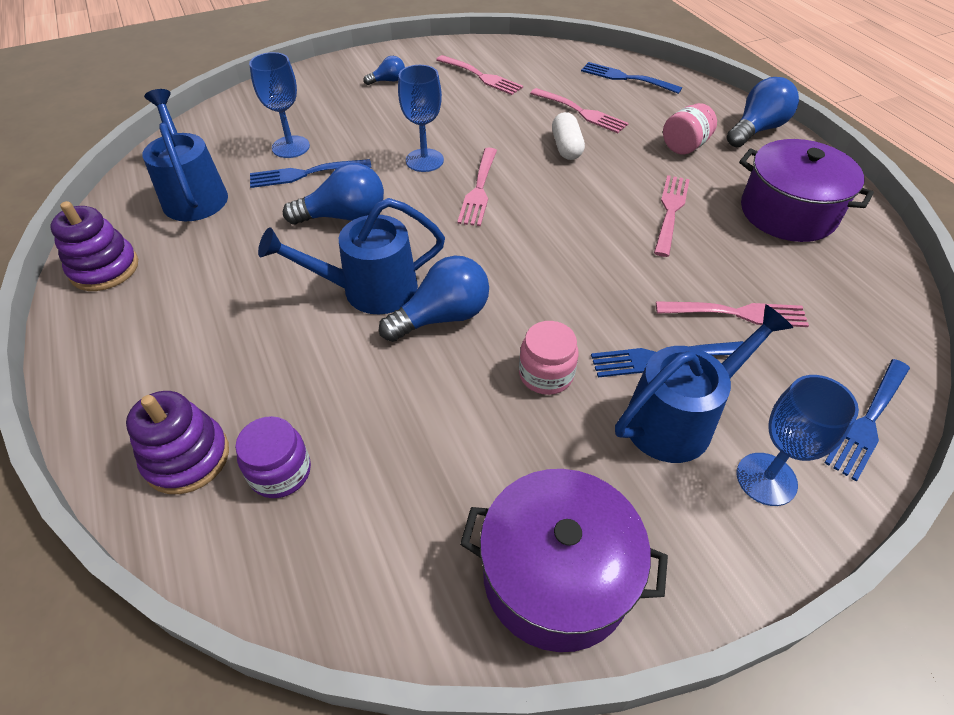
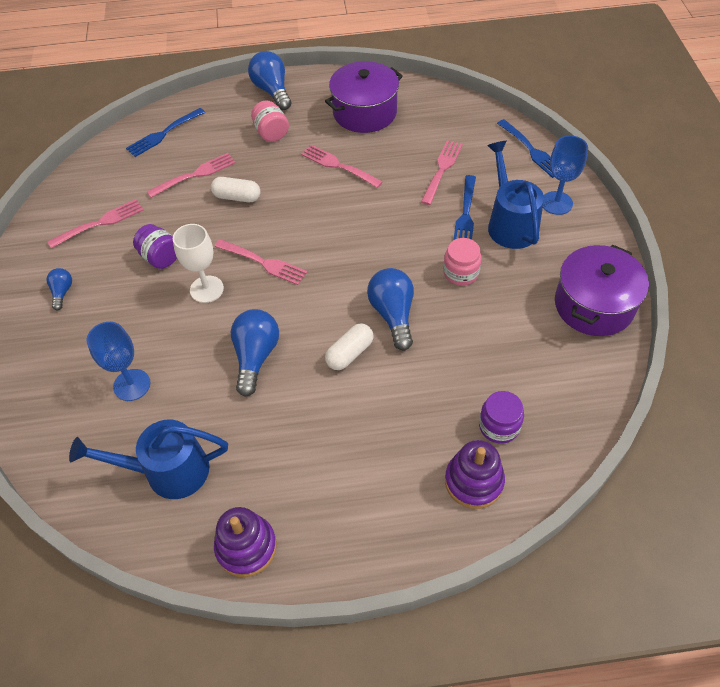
camera: 70 degrees left, 5 degrees up
blue fork [250,159,371,188] -> none
blue watering can [258,198,445,314] -> white capsule [325,324,374,370]
blue goblet [398,65,444,172] -> white goblet [173,224,224,303]
none -> purple jar [133,224,177,269]

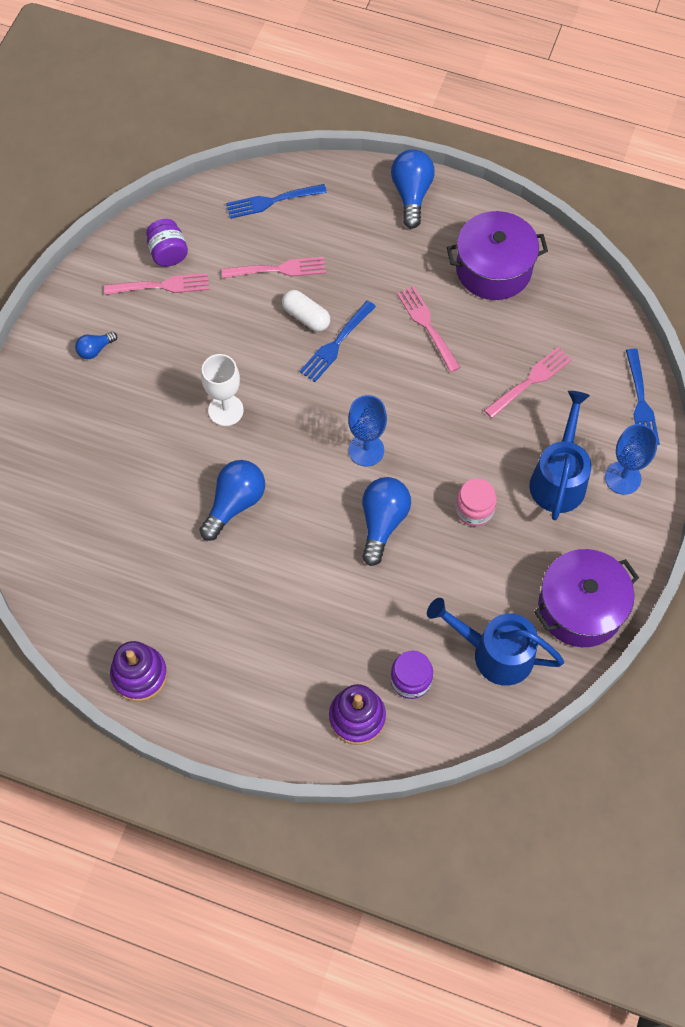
camera: 25 degrees right, 10 degrees up
blue light bulb [46,268,72,310] -> blue light bulb turned 150 degrees counterclockwise [75,332,117,359]
blue watering can [69,420,228,499] -> blue watering can moved to [427,598,564,686]
blue goblet [87,322,150,401] -> blue goblet moved to [348,395,387,466]
purple jar [133,224,177,269] -> purple jar moved to [146,219,188,266]
pink fork [214,239,307,285] -> none
pink jar [251,100,289,142] -> none
white capsule [325,324,374,370] -> none
blue fork [453,175,476,240] -> blue fork moved to [300,300,376,382]

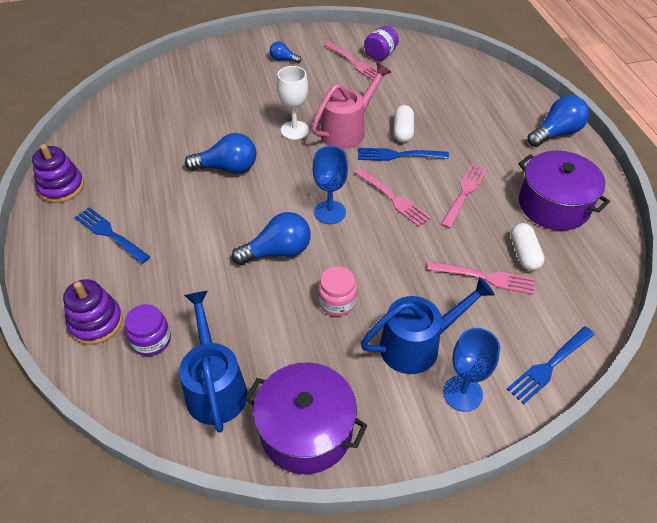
camera: 55 degrees right, 15 degrees down
pink fork [222,257,326,278] -> pink fork moved to [355,168,432,227]
blue fork [226,184,327,219] -> blue fork moved to [75,207,150,264]
none -> pink watering can [311,63,391,149]
none -> white capsule [511,223,545,271]

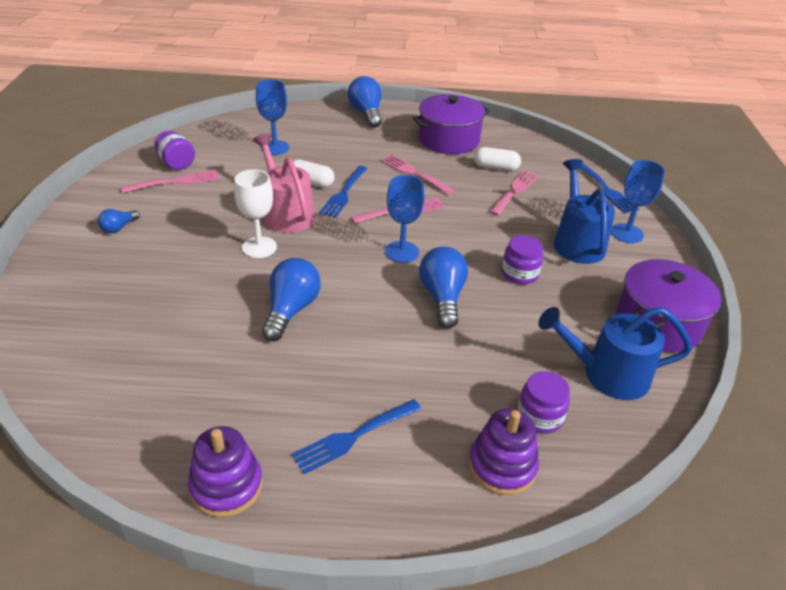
camera: 75 degrees left, 10 degrees down
pink jar [318,266,357,316] -> purple jar [502,235,543,285]
none -> blue goblet [256,80,289,155]

